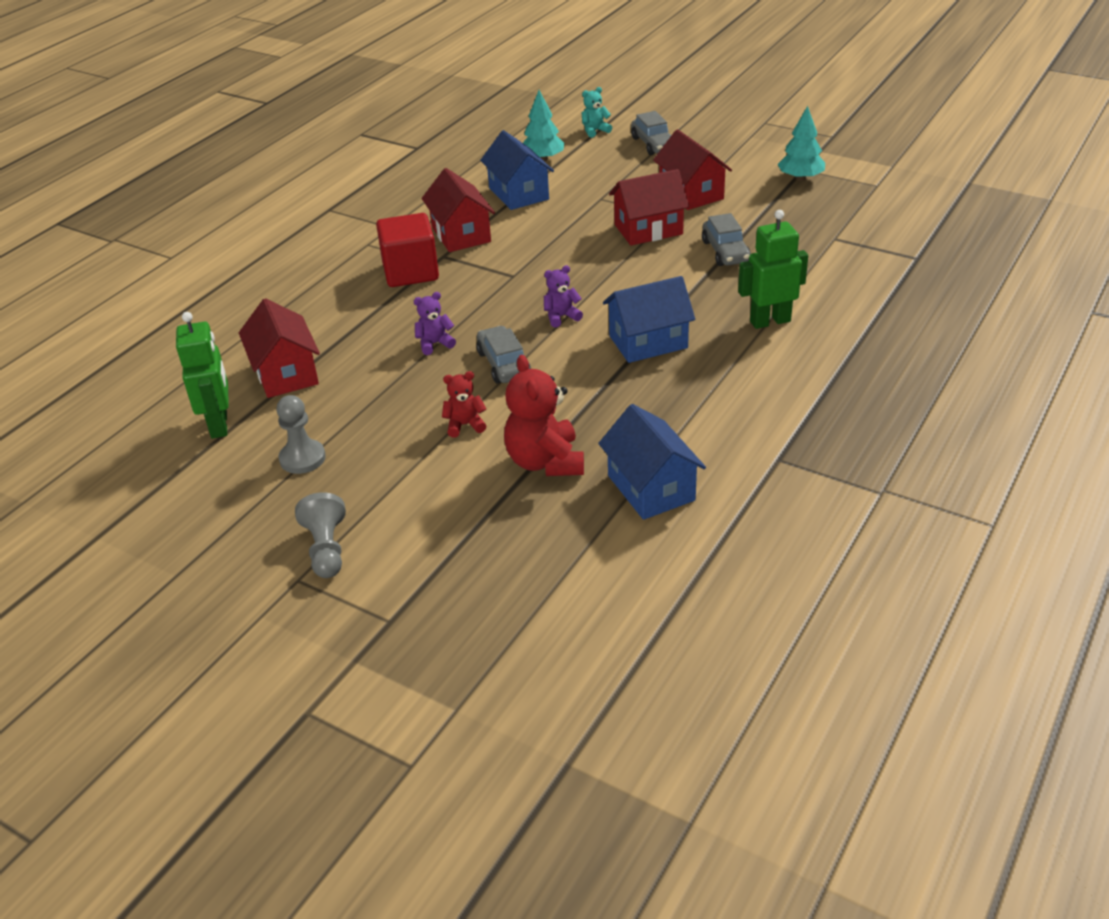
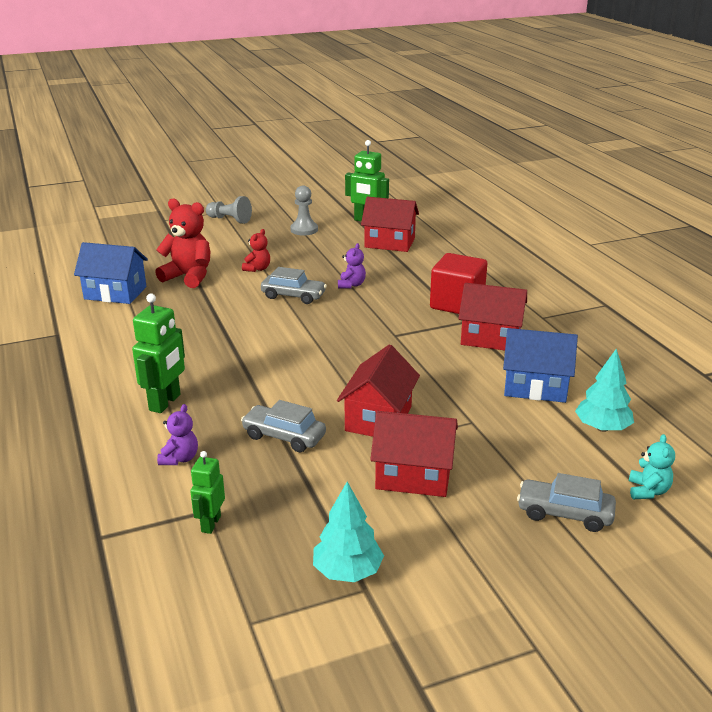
camera: 125 degrees right, 10 degrees down
purple teddy bear [544,265,583,328] -> purple teddy bear moved to [157,404,198,465]
blue house [603,276,695,363] -> none
none -> green robot [190,451,225,534]

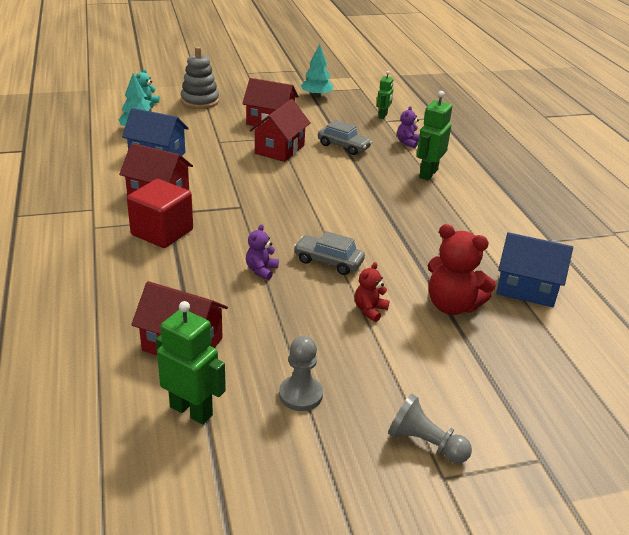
camera: 175 degrees left, 5 degrees up
grey car [517,473,616,532] -> grey stacking toy [181,47,219,109]

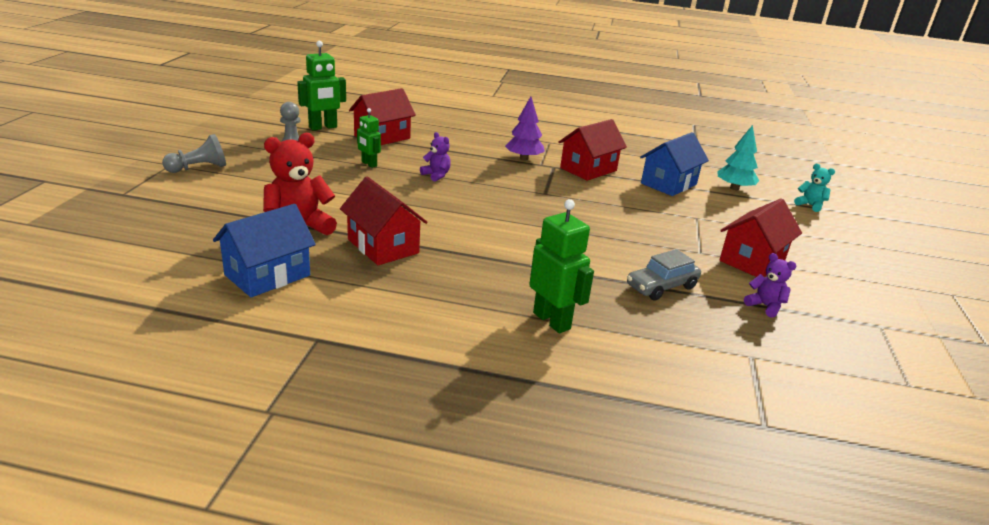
camera: 115 degrees right, 5 degrees down
red cube [127,179,193,248] -> purple tree [505,97,545,160]
grey stacking toy [181,47,219,109] -> none
red house [249,99,311,162] -> red house moved to [340,177,428,265]
grey car [293,231,365,275] -> none
turquoise tree [301,44,334,98] -> none
red teddy bear [355,262,390,322] -> none
green robot [377,71,394,119] -> green robot moved to [357,108,381,168]
purple teddy bear [397,106,420,148] -> purple teddy bear moved to [744,253,796,318]

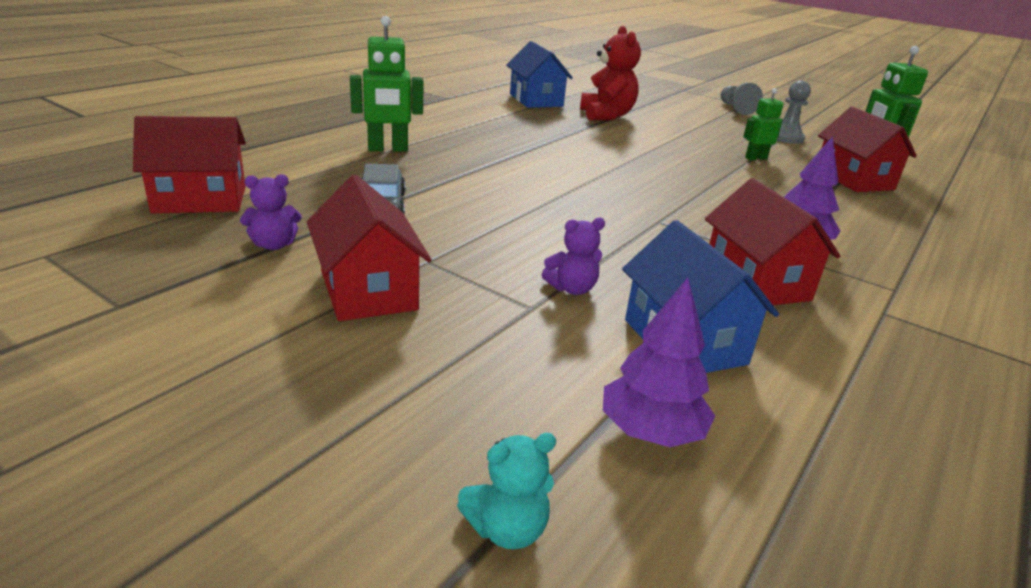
camera: 115 degrees right, 0 degrees up
red house [340,177,428,265] -> red house moved to [133,116,246,213]
purple teddy bear [420,132,451,182] -> purple teddy bear moved to [542,217,605,295]
turquoise tree [717,125,759,190] -> purple tree [603,277,715,447]

